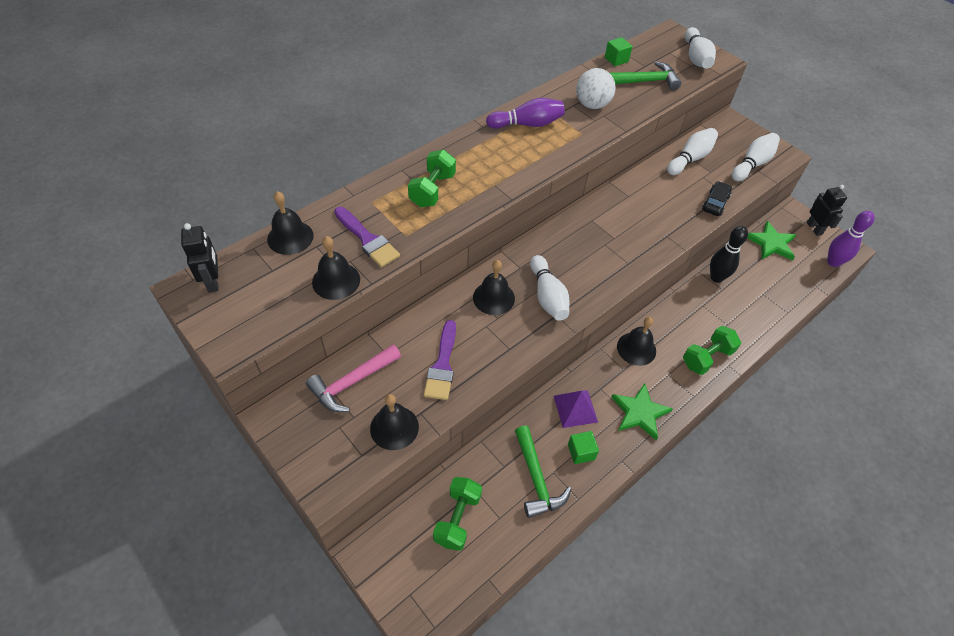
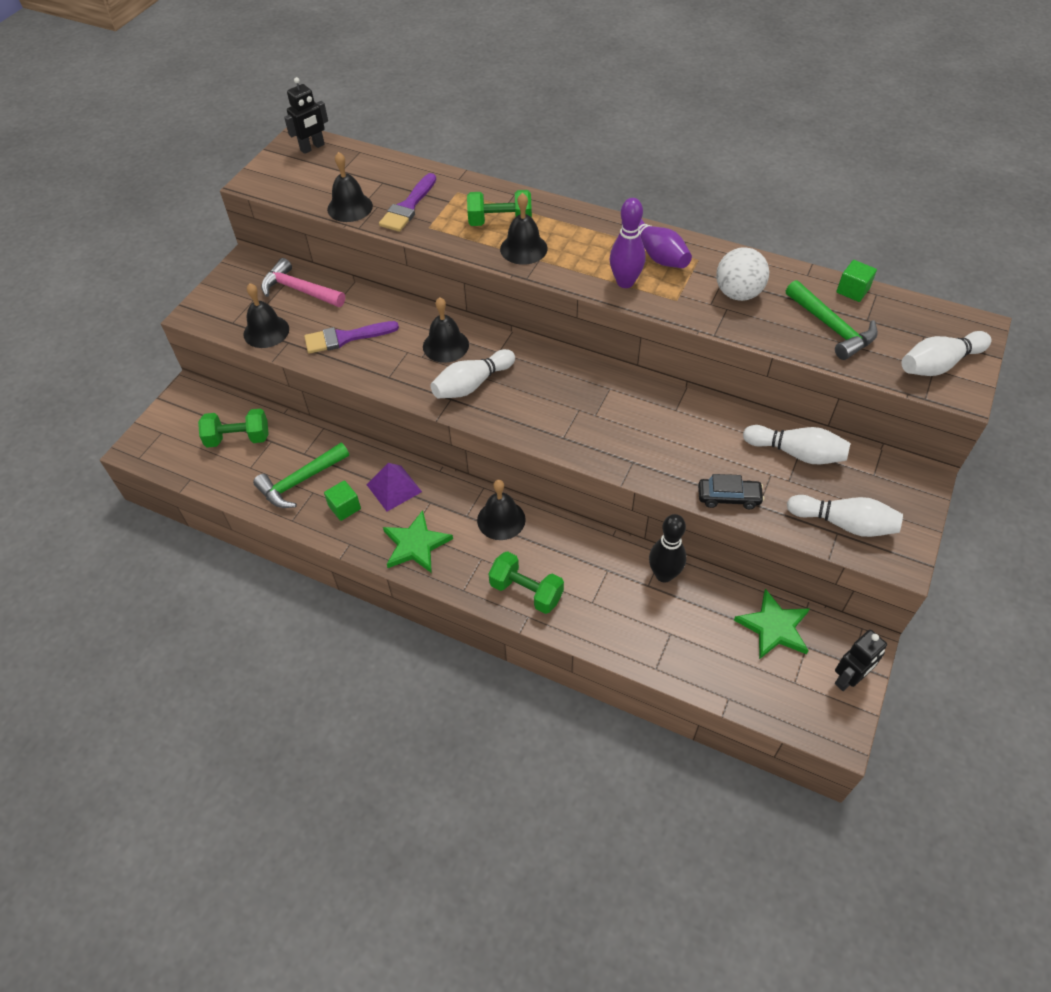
camera: 70 degrees right, 0 degrees up
black bell [267,191,314,255] -> black bell moved to [500,193,548,265]
purple bowling pin [827,211,875,267] -> purple bowling pin moved to [610,198,646,288]

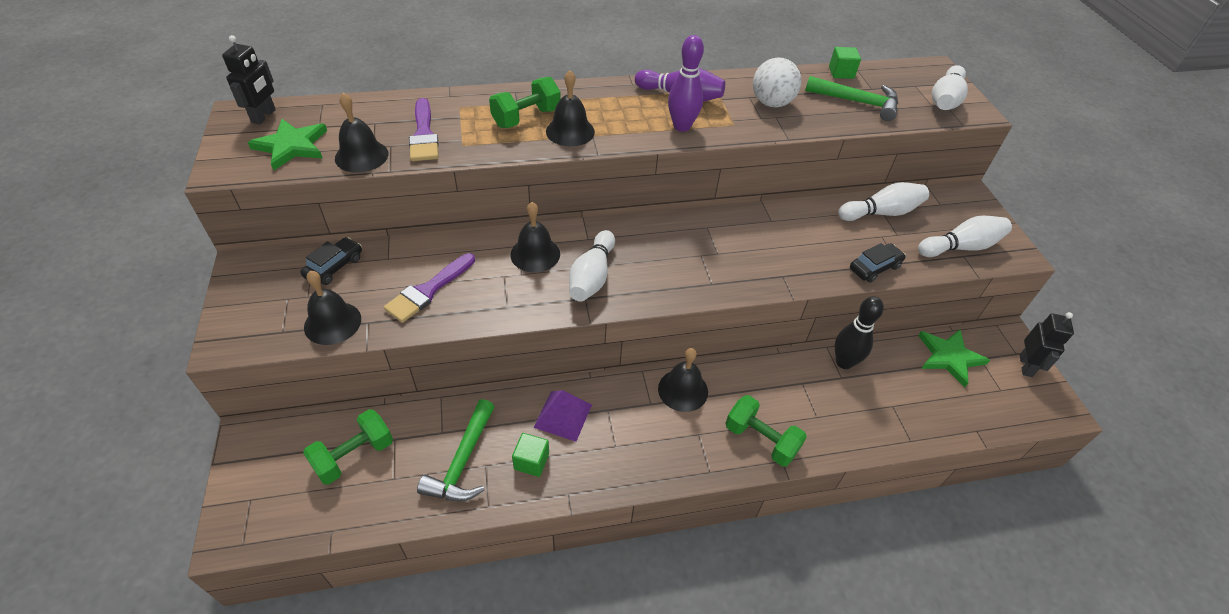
camera: 40 degrees left, 5 degrees down
pink hammer [261,258,345,307] -> black car [300,237,362,285]
green star [383,510,453,573] -> green star moved to [248,119,327,170]
green dumbbell [489,551,564,614] -> green dumbbell turned 45 degrees clockwise [725,395,807,467]

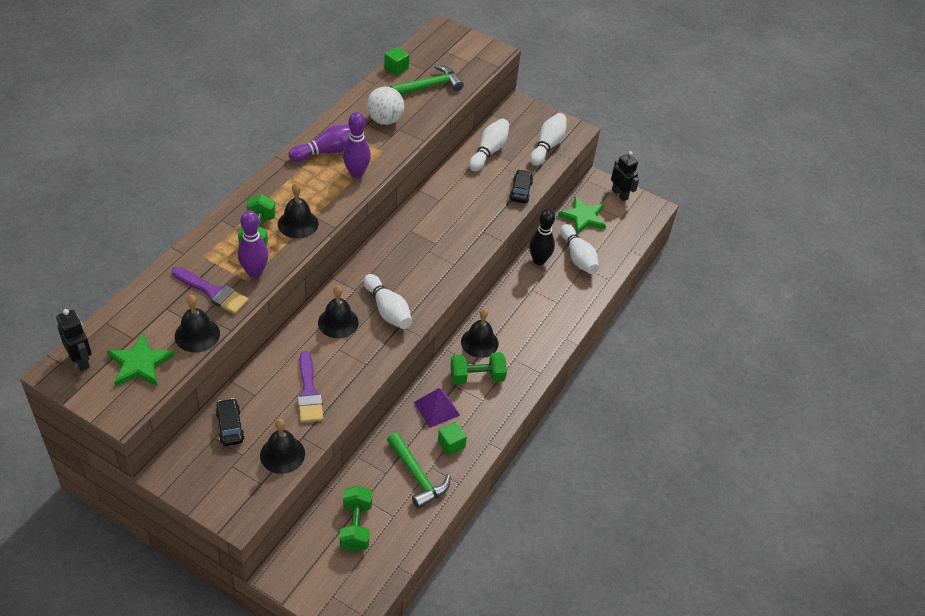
camera: 50 degrees left, 0 degrees up
green dumbbell [725,395,807,467] -> green dumbbell moved to [451,352,507,385]
white bowling pin [932,65,968,110] -> white bowling pin moved to [560,224,599,274]
none -> purple bowling pin [238,210,269,278]

